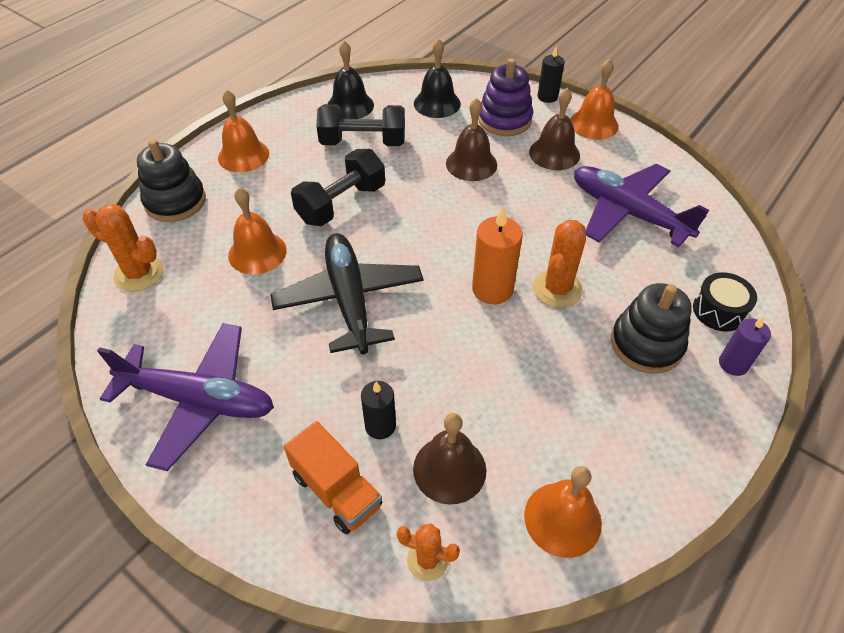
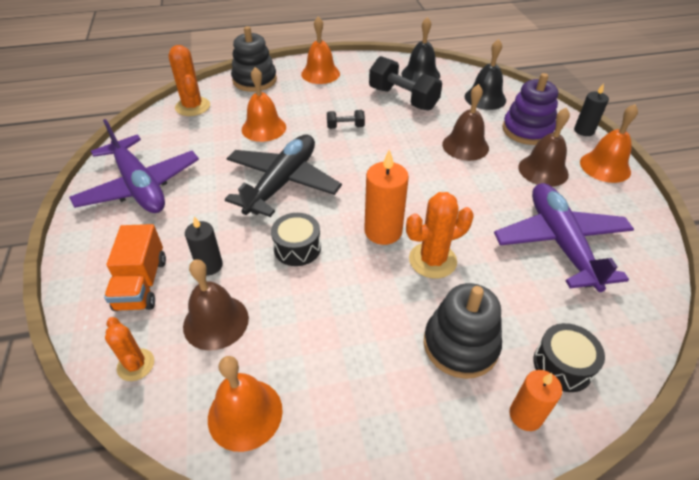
camera: 40 degrees right, 5 degrees down
black dumbbell [291,149,385,226] -> black dumbbell [327,110,365,129], size x0.50
purple candle [719,317,771,376] -> orange candle [509,370,562,431]
none -> black drum [271,213,321,266]

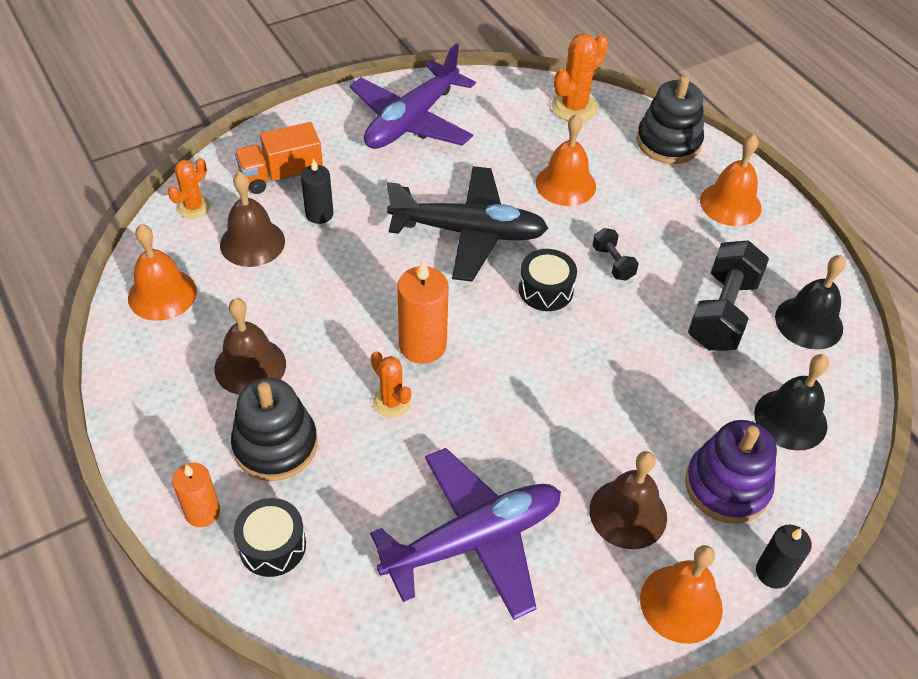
camera: 70 degrees right, 5 degrees up
black drum [271,213,321,266] -> black drum moved to [519,249,577,311]
orange cactus [406,192,474,278] -> orange cactus [371,351,411,417], size x0.64
brown bell [442,84,489,161] -> brown bell moved to [214,298,286,395]

